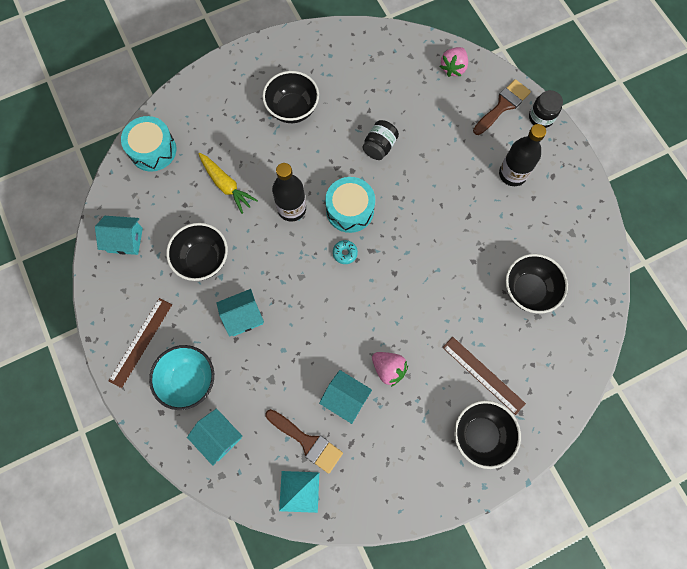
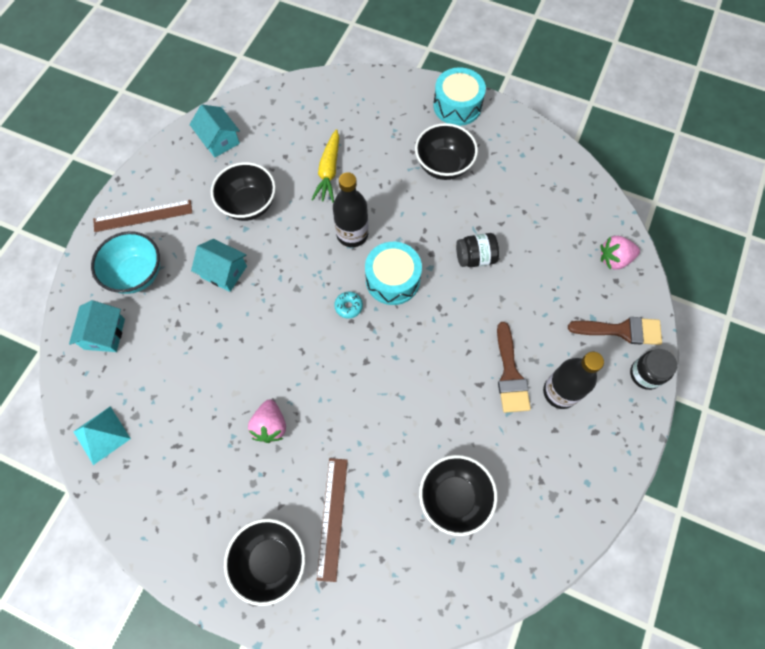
camera: 50 degrees right, 5 degrees down
turquoise drum [121,116,176,172] -> turquoise drum moved to [433,67,486,126]
brown brush [265,409,343,474] -> brown brush moved to [497,322,531,413]
turquoise house [319,370,372,424] -> none

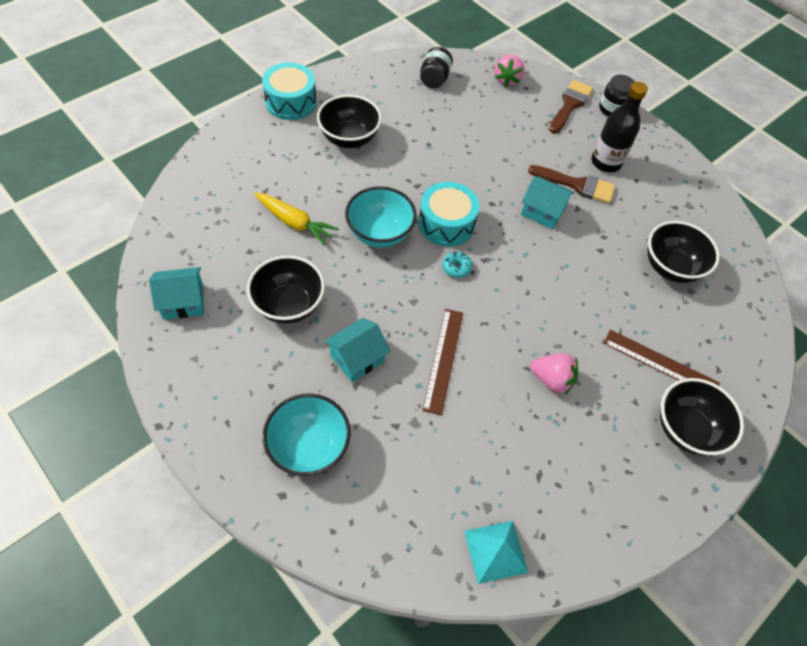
camera: 70 degrees left, 10 degrees down
turquoise house [69,300,125,352] -> turquoise house moved to [521,176,574,229]
brown ruler [93,200,192,232] -> brown ruler moved to [422,309,463,416]
black bottle [333,172,368,247] -> turquoise bowl [345,186,416,248]
black jar [456,233,499,267] -> black jar moved to [420,47,453,88]

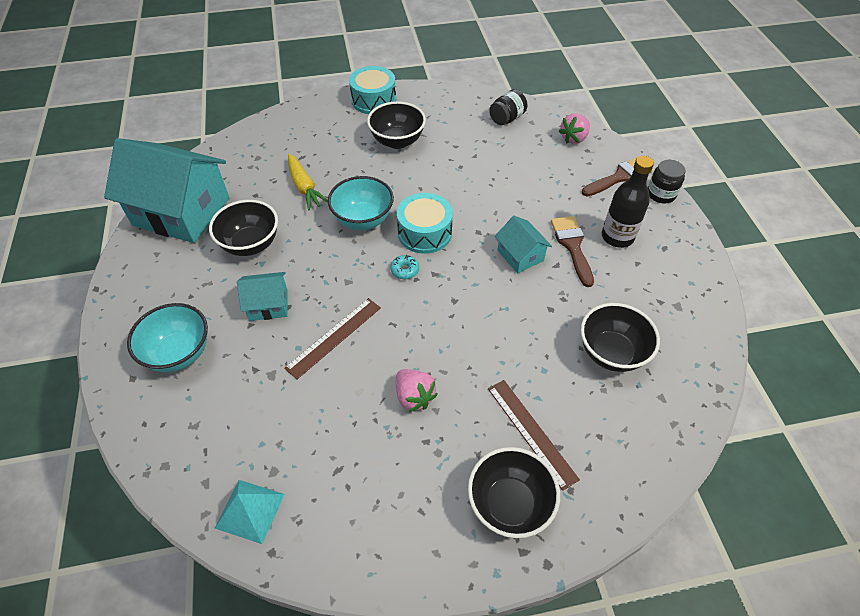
camera: 35 degrees right, 5 degrees down
turquoise house [149,267,204,320] -> turquoise house [104,138,229,243], size x2.14
brown brush [528,165,615,204] -> brown brush turned 150 degrees counterclockwise [551,216,594,287]

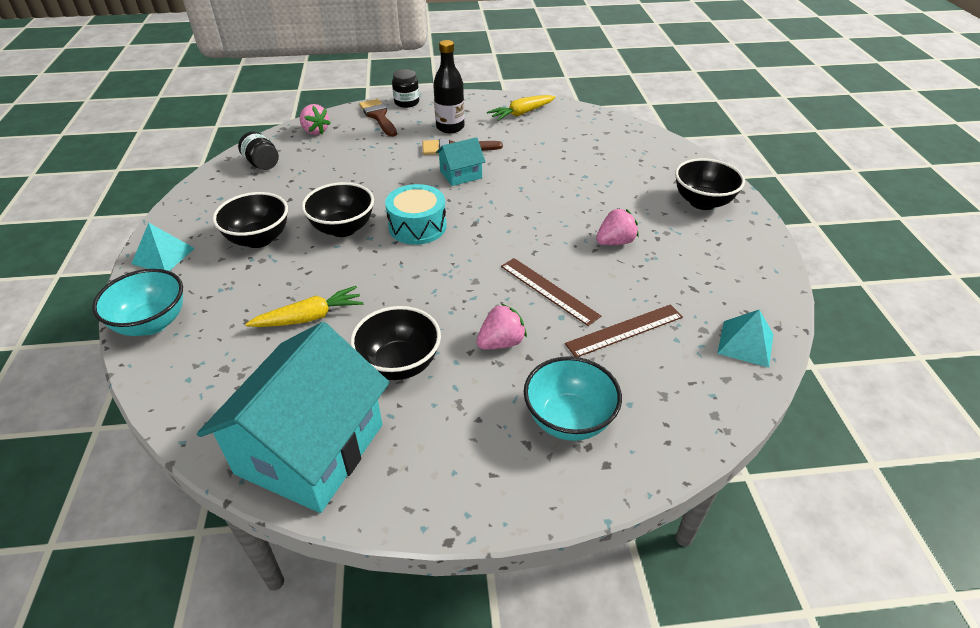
camera: 85 degrees left, 10 degrees down
turquoise house [237,272,287,321] -> pink strawberry [476,304,527,349]
turquoise bowl [328,176,394,230] -> turquoise bowl moved to [92,269,183,336]
turquoise drum [349,66,396,114] -> turquoise pyramid [131,223,195,271]
turquoise donut [390,255,419,279] -> none
brown ruler [488,380,580,491] -> brown ruler moved to [565,304,683,357]
black bowl [581,303,660,372] -> black bowl moved to [302,182,374,237]
none -> yellow carrot [487,95,555,121]

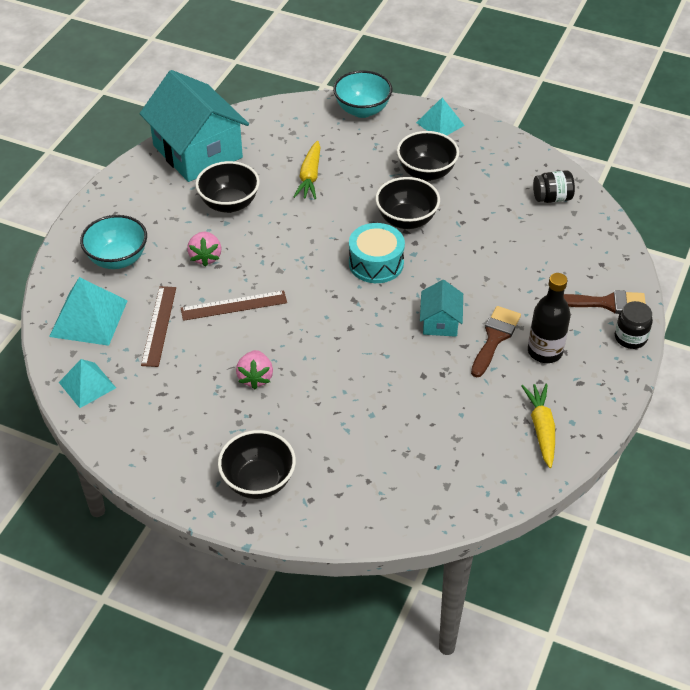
camera: 120 degrees right, 5 degrees up
pink strawberry [299,104,331,135] -> none
none -> turquoise pyramid [49,277,128,346]

